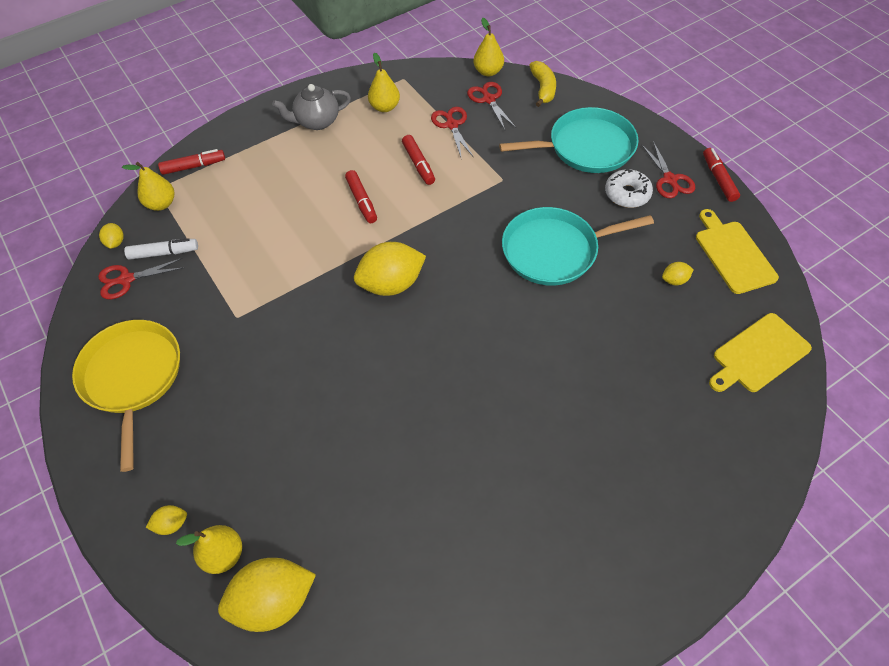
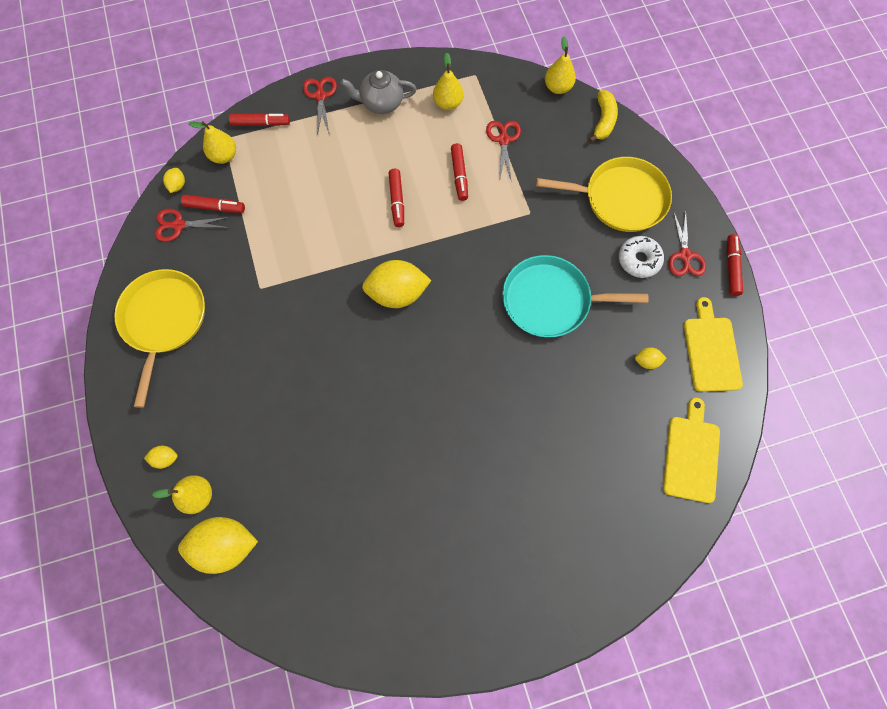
camera: 15 degrees right, 15 degrees up
white marker [124,238,198,260] -> red marker [181,195,245,213]
red scissors [467,82,516,130] -> red scissors moved to [303,77,337,135]
turquoise pan [499,107,638,173] -> yellow pan [536,157,672,232]
yellow cutting board [709,313,812,392] -> yellow cutting board turned 120 degrees clockwise [663,398,720,503]

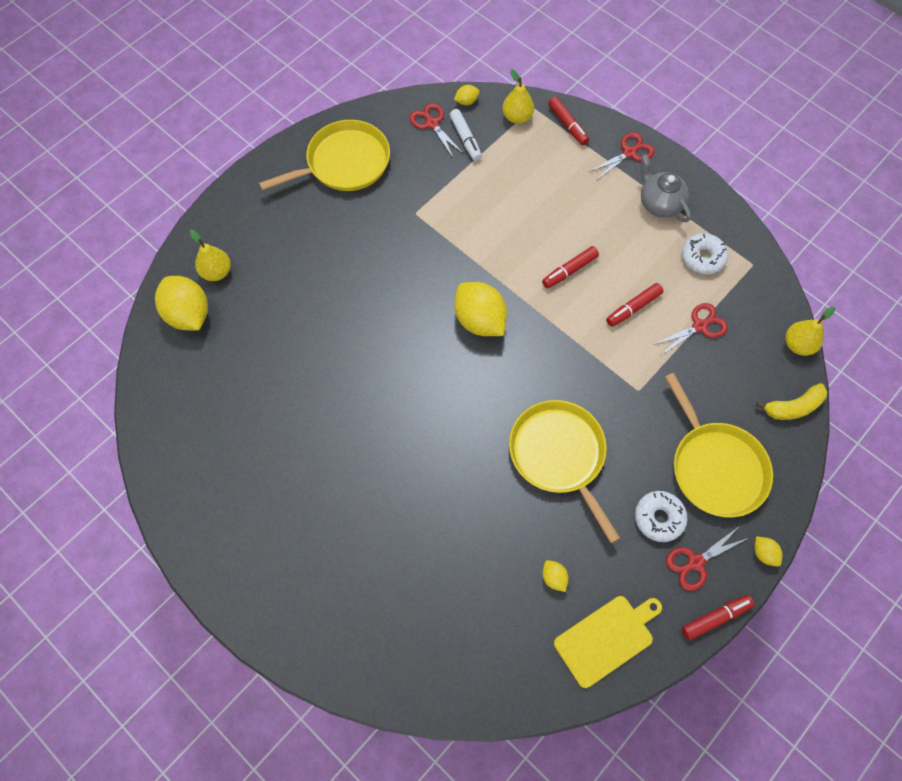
camera: 60 degrees right, 5 degrees down
yellow lemon [144,446,177,469] -> yellow lemon moved to [754,536,783,566]
red marker [181,195,245,213] -> white marker [450,109,482,161]
yellow pear [433,53,464,110] -> white donut [682,233,728,275]
turquoise pan [502,255,649,337] -> yellow pan [509,400,620,543]
yellow cutting board [663,398,720,503] -> none

